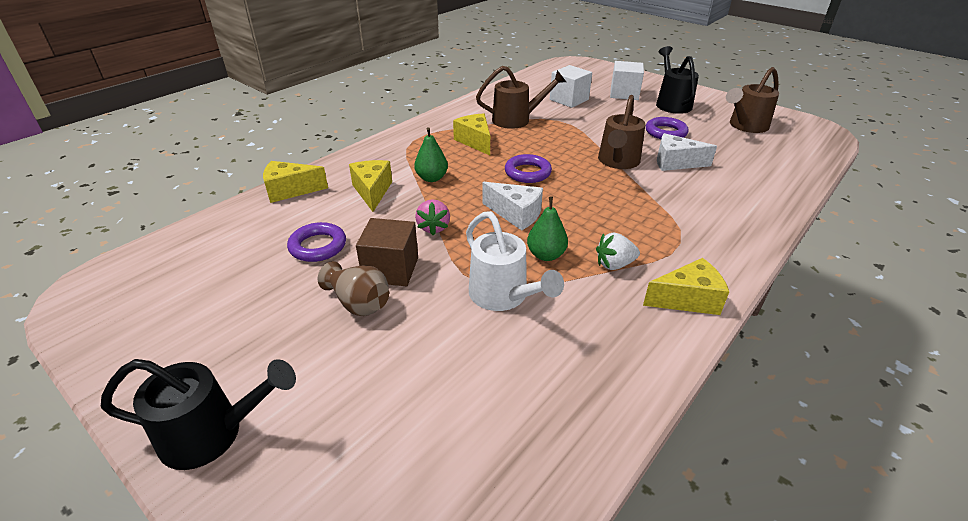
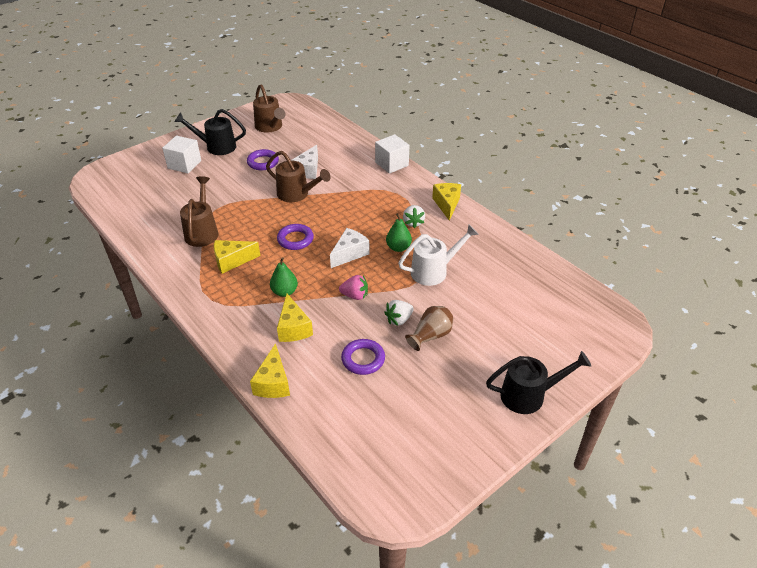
camera: 80 degrees left, 5 degrees up
black watering can [101,359,296,470] -> black watering can turned 75 degrees clockwise [486,351,591,414]
yellow cheese [349,160,392,212] -> yellow cheese turned 105 degrees counterclockwise [277,294,313,342]
brown cube [356,218,418,286] -> white strawberry [384,300,414,326]
white cube [550,65,592,108] -> white cube moved to [375,134,409,174]

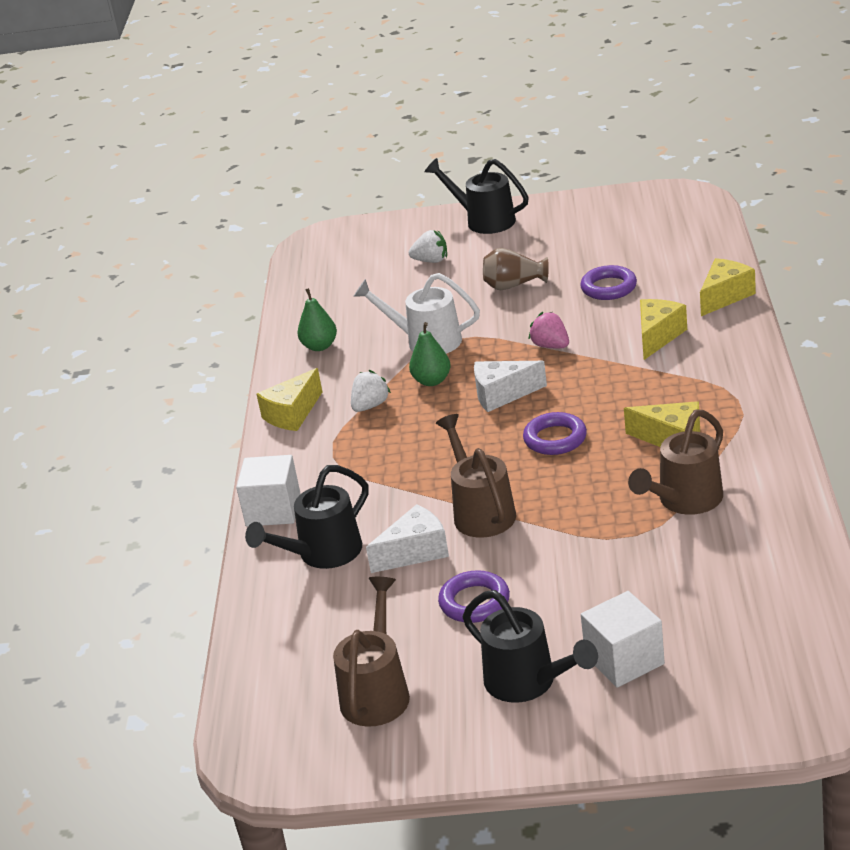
camera: 135 degrees left, 10 degrees down
green pear [270,257,298,297] -> green pear moved to [297,288,337,351]
white strawberry [384,300,414,326] -> white strawberry moved to [409,230,447,263]
none -> black watering can [245,465,369,569]

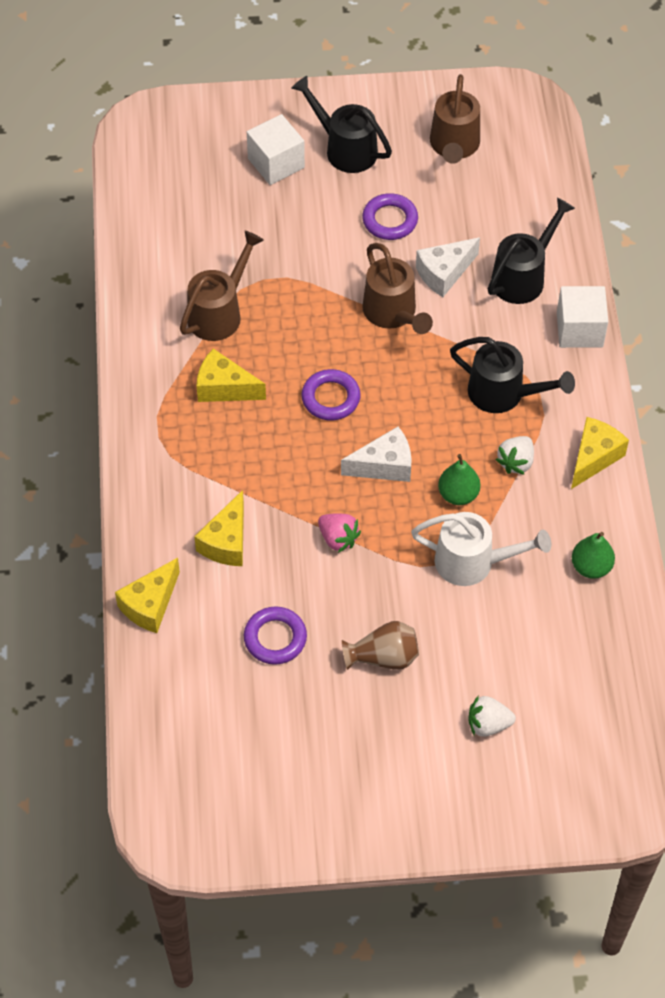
camera: 170 degrees right, 25 degrees up
black watering can [424,158,529,234] -> black watering can moved to [450,337,575,413]

